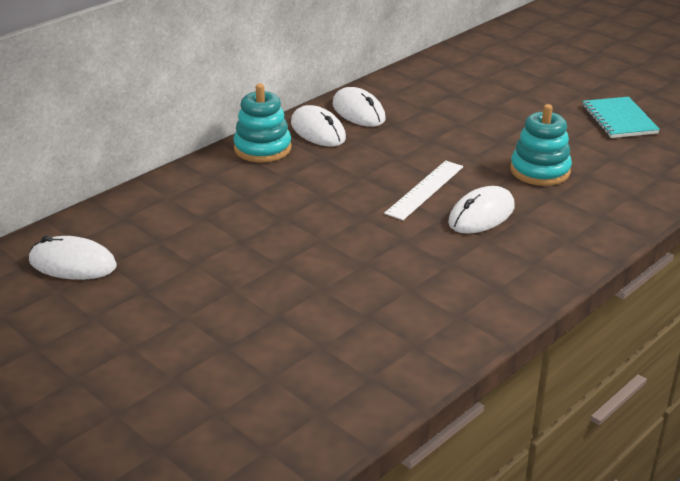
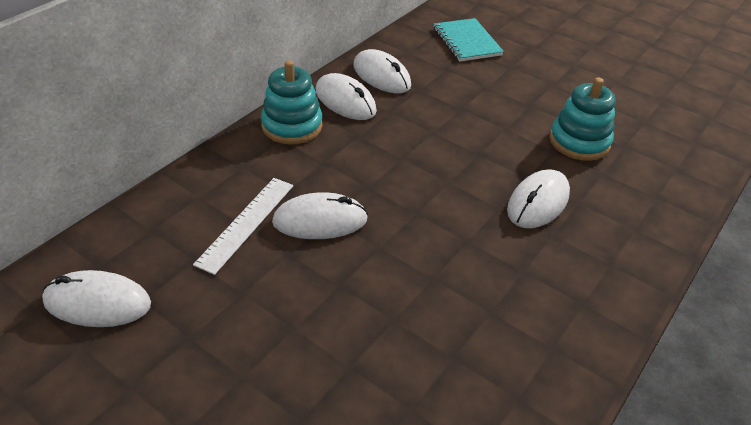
camera: 10 degrees left, 10 degrees up
white ruler [384,161,463,220] -> white ruler moved to [193,178,293,275]
turquoise notebook [582,97,660,138] -> turquoise notebook moved to [434,18,504,62]
none -> white mouse [272,192,368,239]

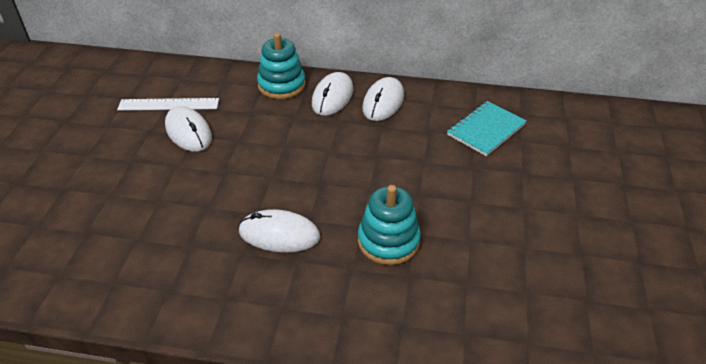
camera: 65 degrees right, 0 degrees up
white mouse [42,270,151,327] -> none

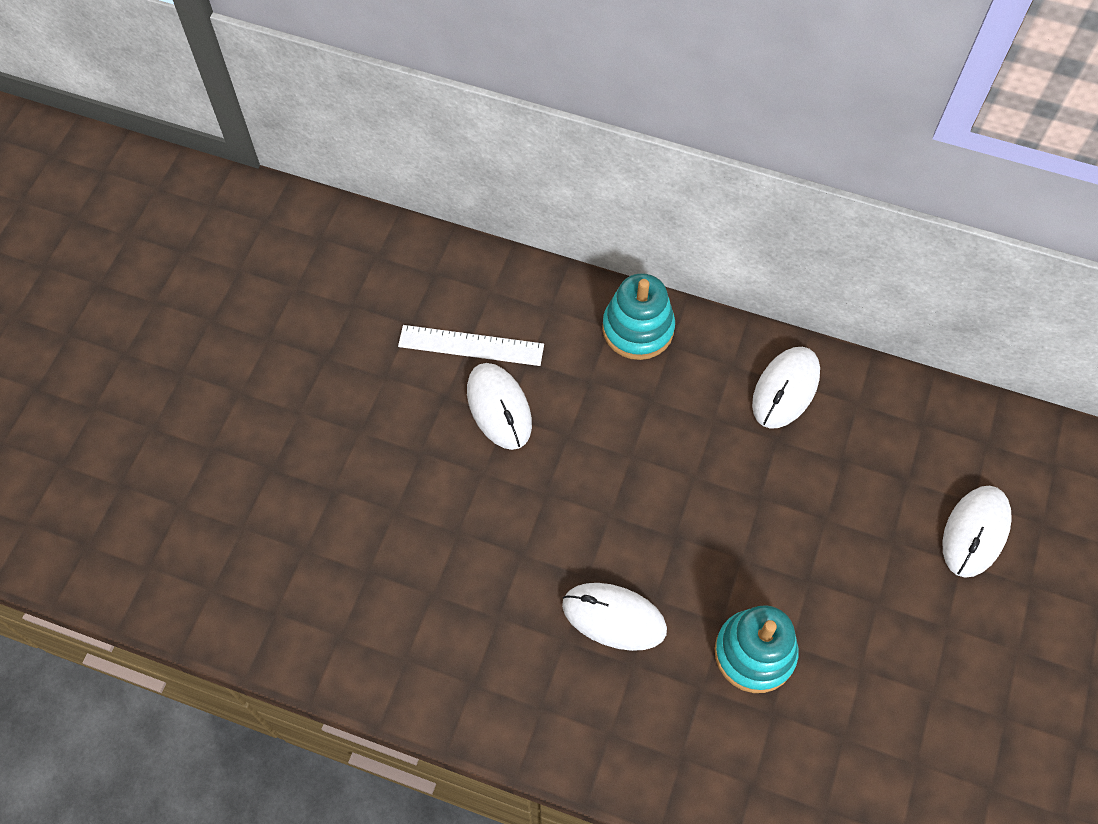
camera: 10 degrees right, 20 degrees up
white mouse [312,72,353,116] -> white mouse moved to [942,486,1012,578]
turquoise notebook [447,101,526,156] -> none

